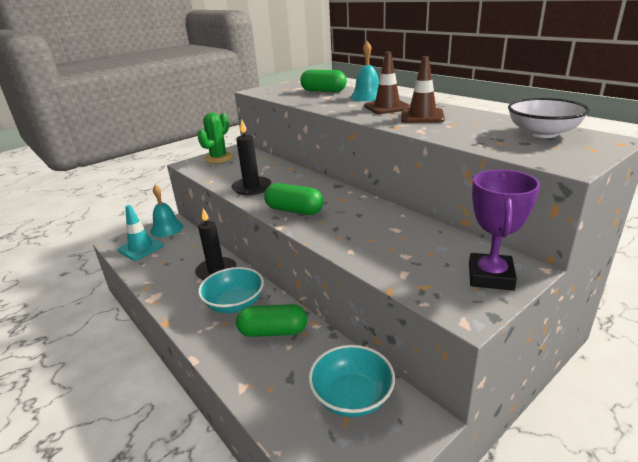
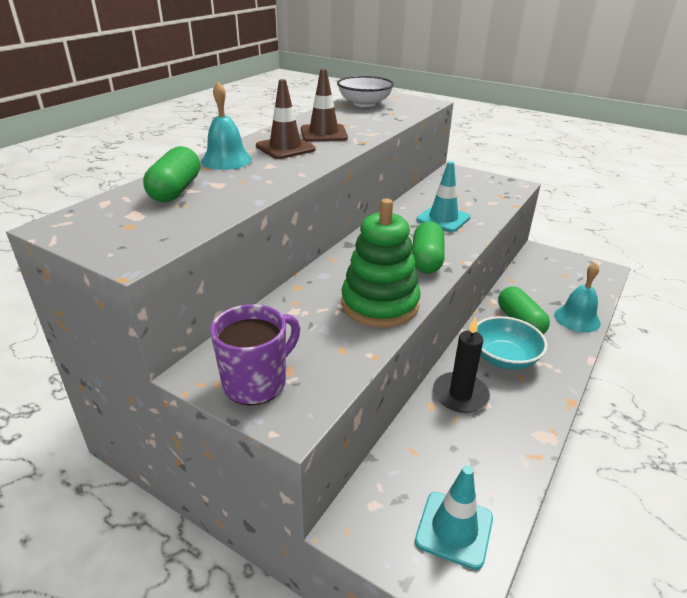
camera: 110 degrees left, 5 degrees up
turquoise bell [150,185,183,237] -> turquoise bell moved to [555,262,601,333]
green cactus [197,113,233,163] -> purple mug [210,304,300,405]
black candle [231,120,271,195] -> green stacking toy [341,198,421,327]
turquoise bowl [309,345,395,417] -> none
purple trophy [469,169,540,290] -> none
none -> turquoise traffic cone [417,161,470,232]

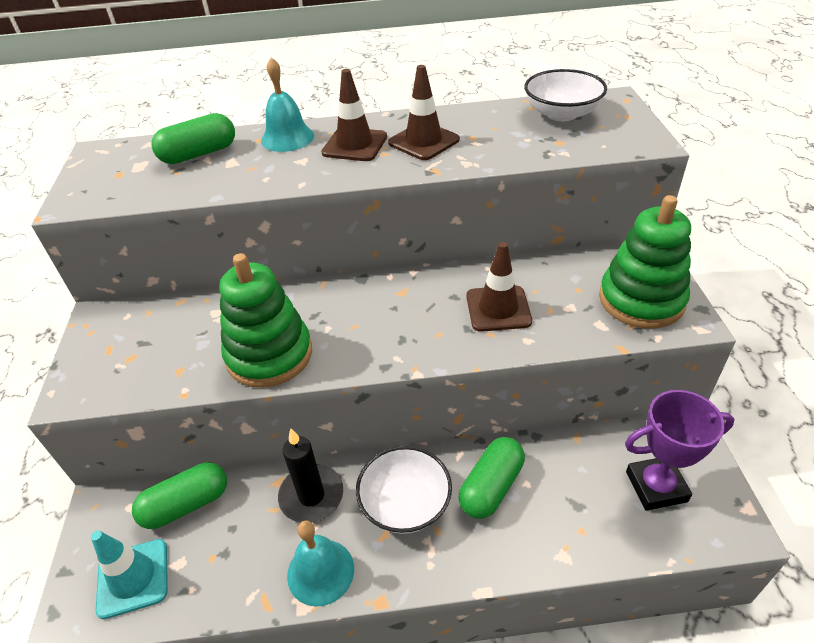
camera: 55 degrees right, 10 degrees up
purple mug [210,304,300,405] -> none
green capsule [412,221,445,274] -> green capsule moved to [132,462,227,529]
turquoise traffic cone [417,161,470,232] -> brown traffic cone [466,242,532,332]
turquoise bowl [476,316,547,370] -> white bowl [356,446,452,534]
turquoise bell [555,262,601,333] -> turquoise bell moved to [287,521,354,607]
none -> green stacking toy [599,195,691,328]
none -> purple trophy [625,390,734,511]

